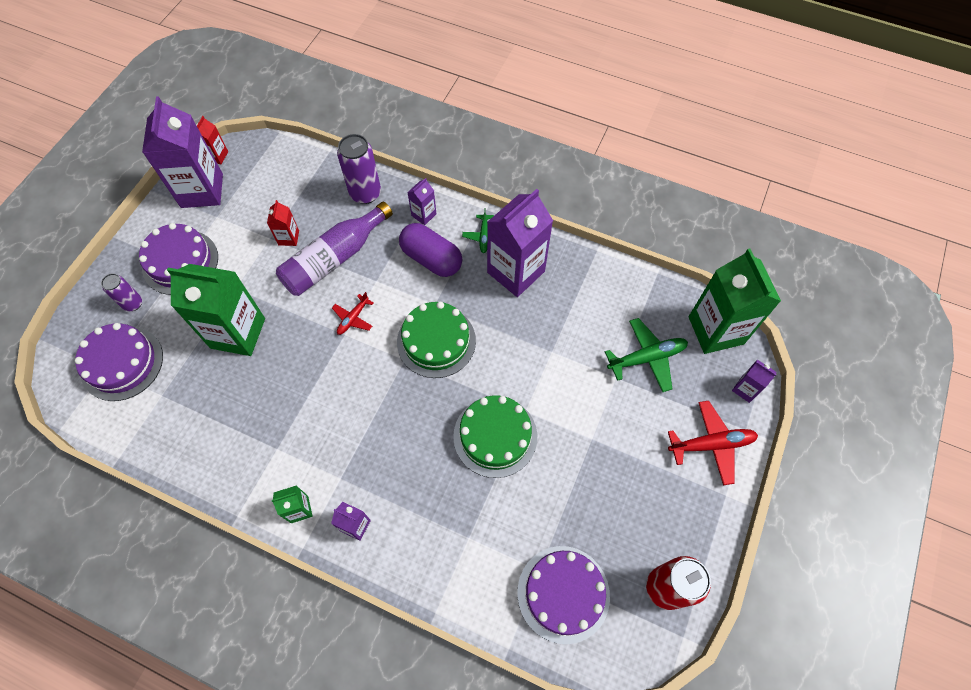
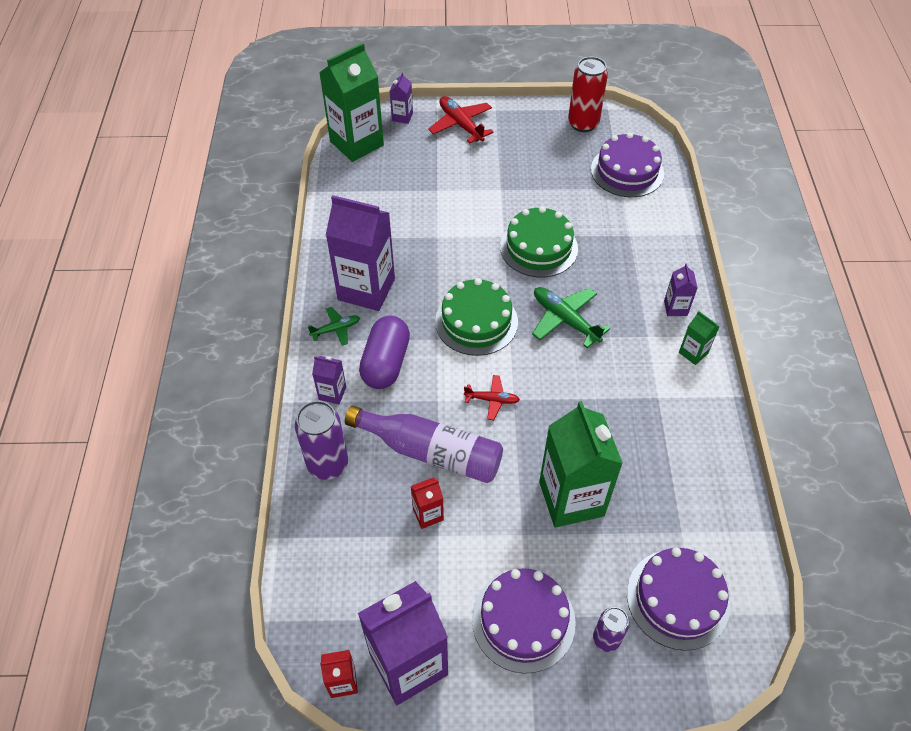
camera: 115 degrees left, 10 degrees down
green plane [605,318,688,392] -> green plane moved to [532,287,610,348]

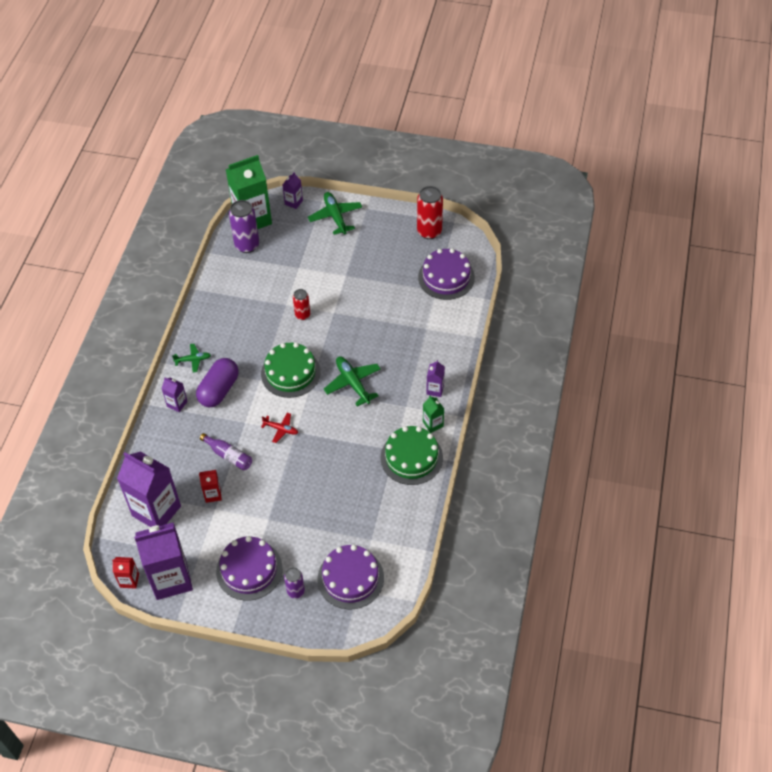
camera: 15 degrees right, 0 degrees up
purple can [295,401,348,480] -> purple can moved to [229,200,259,253]
purple carton [326,195,395,311] -> purple carton moved to [117,451,181,527]
purple bottle [345,406,503,483] -> purple bottle [200,433,252,471], size x0.55
red plane [428,96,494,143] -> green plane [308,192,362,235]
green cake [500,206,578,277] -> green cake moved to [380,426,443,485]
green carton [539,401,623,528] -> none
none -> red can [293,289,310,320]

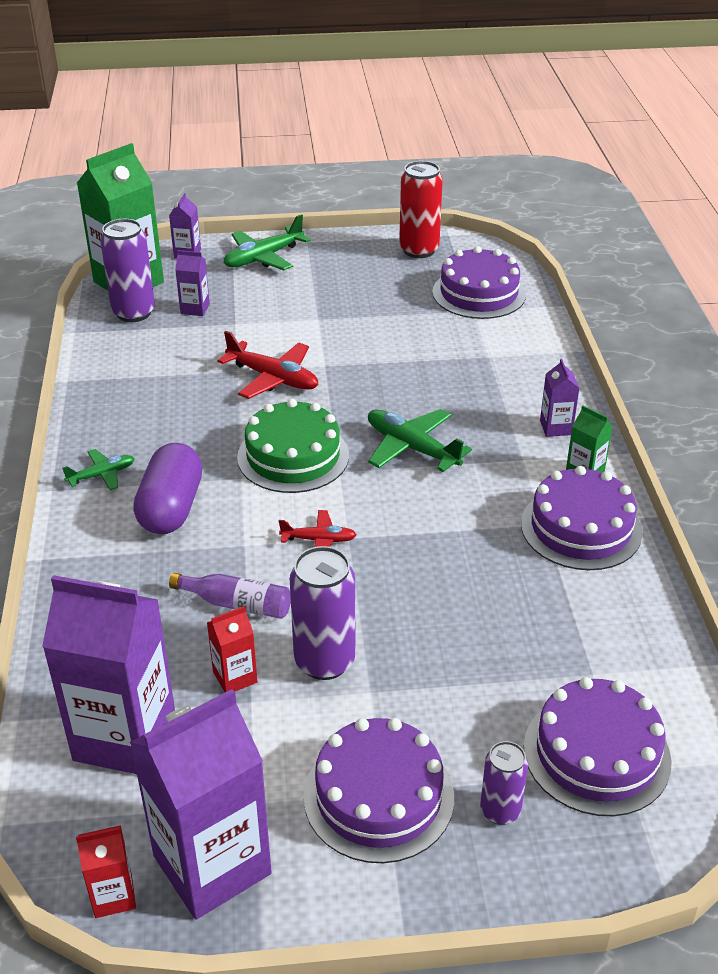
camera: 20 degrees left, 15 degrees down
purple carton [161,377,188,412] -> purple carton moved to [175,250,210,316]
red can [293,289,310,320] -> red plane [217,331,318,399]
green plane [308,192,362,235] -> green plane turned 90 degrees counterclockwise [224,214,311,270]
green cake [380,426,443,485] -> purple cake [521,466,642,570]
none -> purple can [290,546,355,680]

